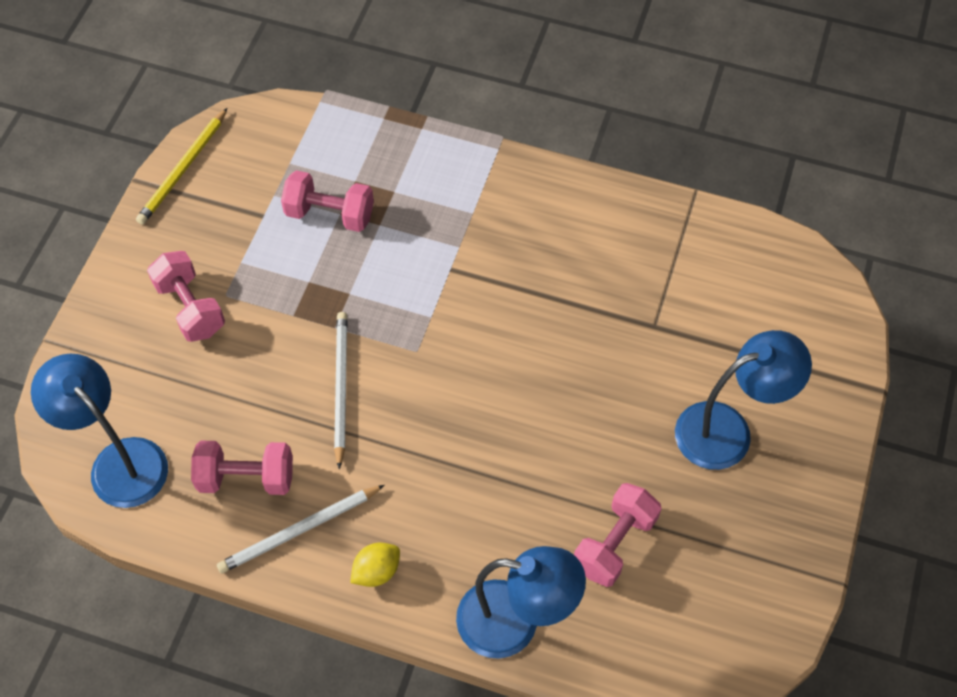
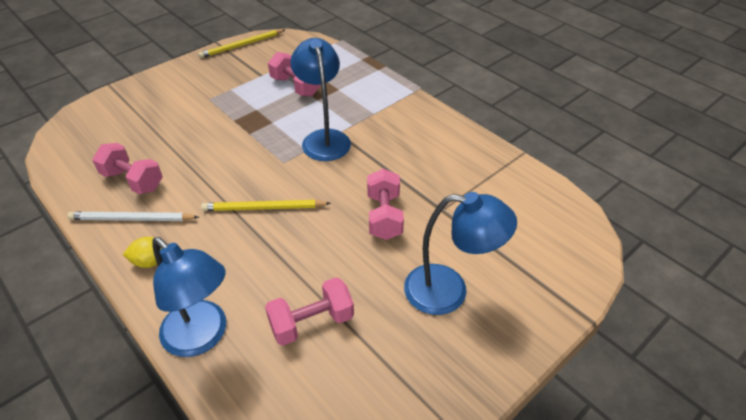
camera: 30 degrees right, 15 degrees down
blue lamp [31,354,168,508] -> blue lamp moved to [290,38,351,161]
pink dumbbell [147,251,225,342] -> pink dumbbell moved to [367,169,404,240]
white pencil [334,312,348,469] -> none
none -> yellow pencil [201,200,331,211]

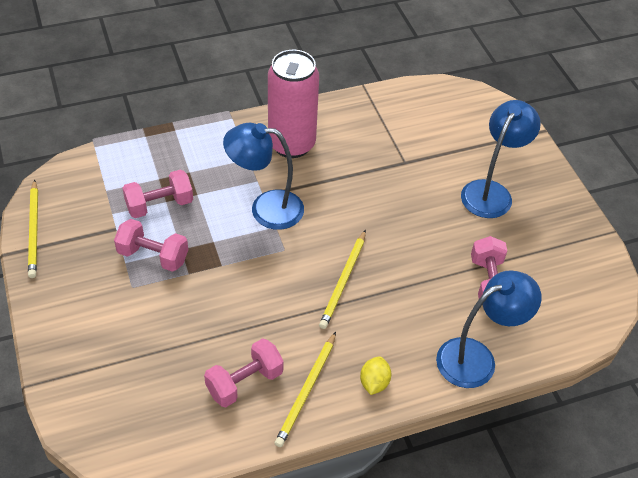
camera: 70 degrees left, 5 degrees up
white pencil [67,212,199,221] -> yellow pencil [274,332,336,447]
pink dumbbell [367,169,404,240] -> pink dumbbell moved to [114,219,188,272]
none -> pink can [268,50,319,158]

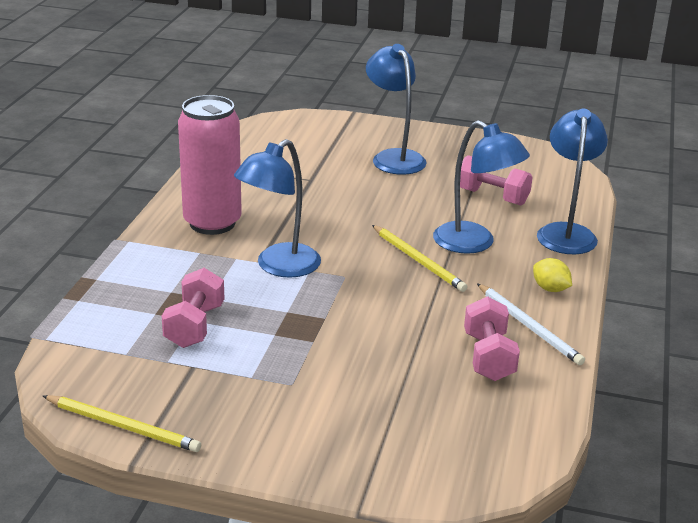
camera: 55 degrees left, 20 degrees down
pink dumbbell [114,219,188,272] -> none
yellow pencil [274,332,336,447] -> white pencil [477,283,585,365]
none -> blue lamp [433,120,530,254]

